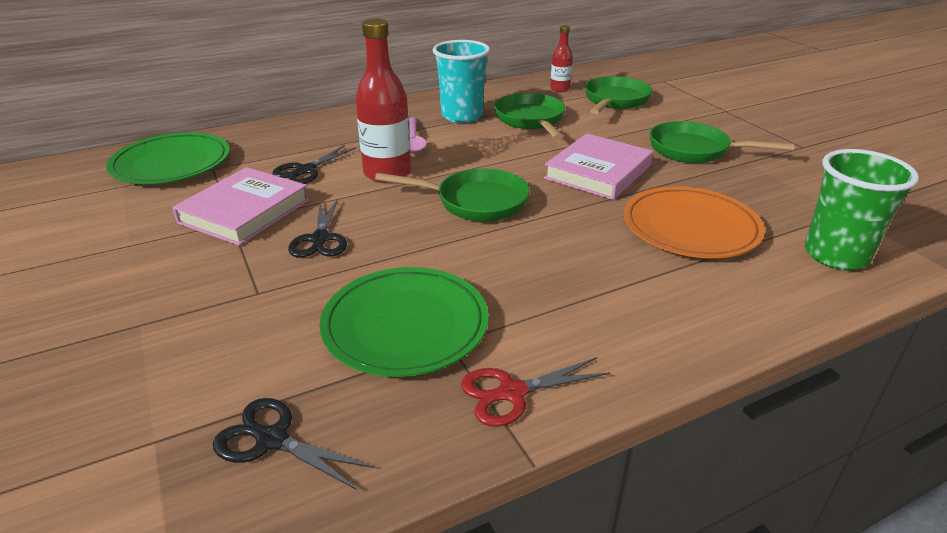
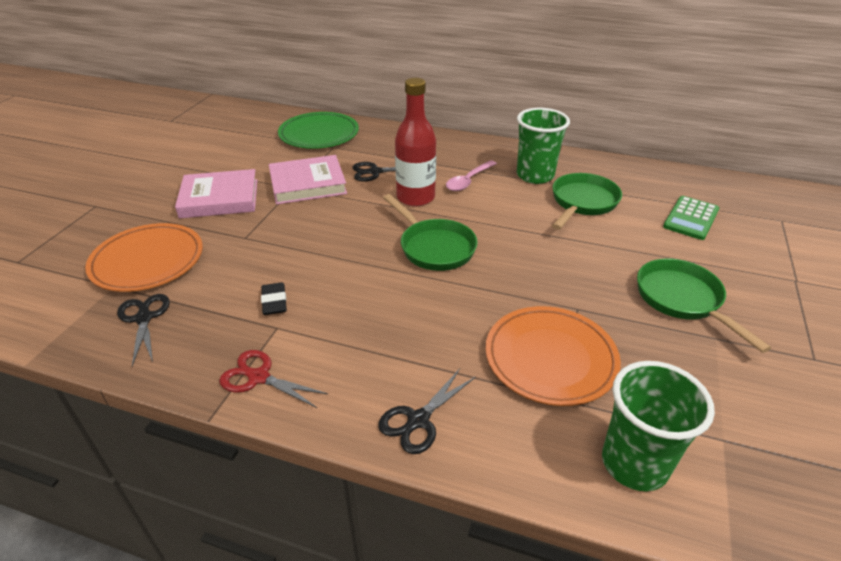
camera: 45 degrees right, 5 degrees up
black scissors [288,199,347,258] -> black scissors moved to [378,369,476,454]
green plate [320,267,489,377] -> black eraser [261,282,287,315]
turquoise cup [433,40,490,123] -> green cup [517,108,570,184]
pink book [544,133,653,200] -> pink book moved to [175,169,257,219]
red bottle [550,25,573,92] -> none
green pan [585,76,652,114] -> green calculator [663,196,719,240]
none -> orange plate [85,223,203,292]

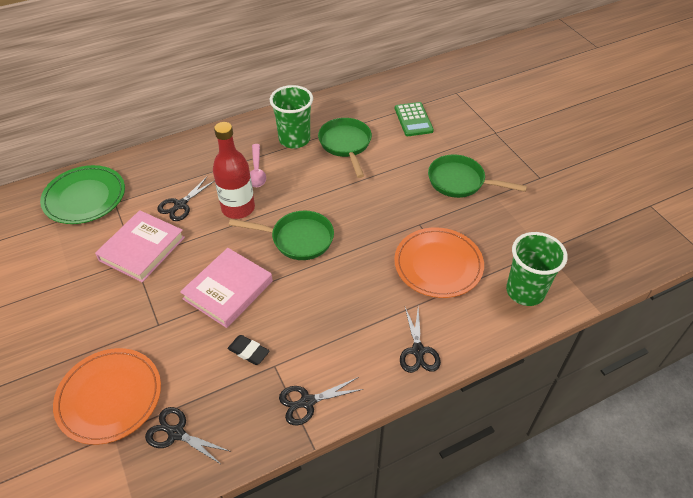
camera: 45 degrees left, 10 degrees up
pink book [175,169,257,219] -> pink book moved to [180,248,273,328]
red scissors [219,350,328,408] -> black scissors [279,377,364,425]

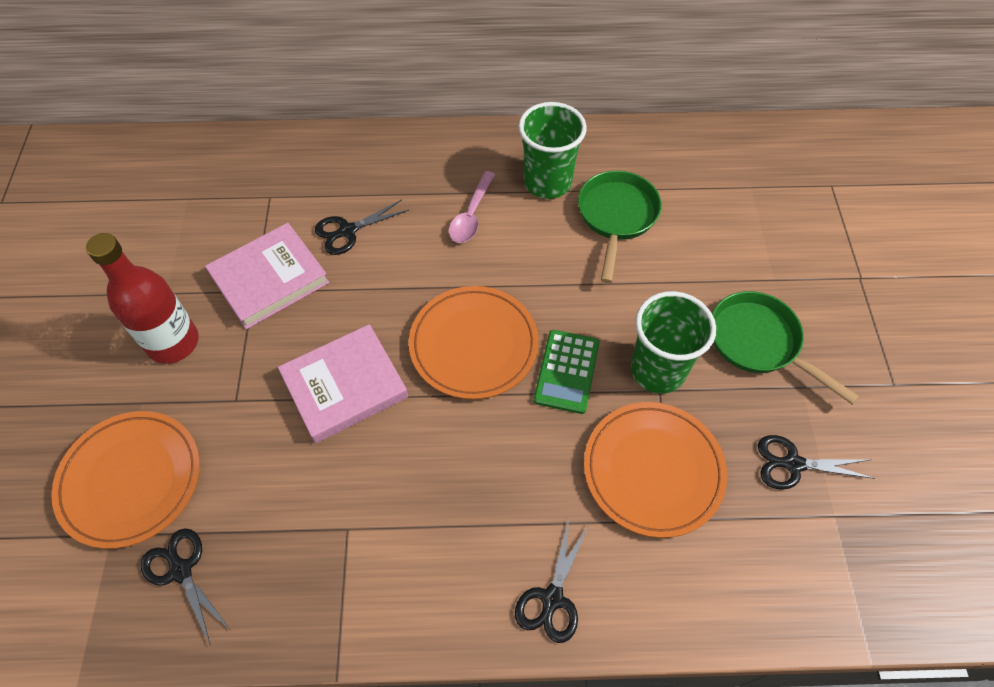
camera: 25 degrees right, 10 degrees up
green plate [40,165,125,224] -> none
red bottle [213,122,255,219] -> red bottle moved to [86,233,199,364]
black eraser [228,335,269,365] -> none
green pan [229,211,334,260] -> orange plate [409,286,539,399]
black scissors [279,377,364,425] -> black scissors moved to [758,435,875,490]
green calculator [395,102,434,136] -> green calculator moved to [534,330,600,414]
green cup [506,232,568,306] -> green cup moved to [631,291,716,394]

